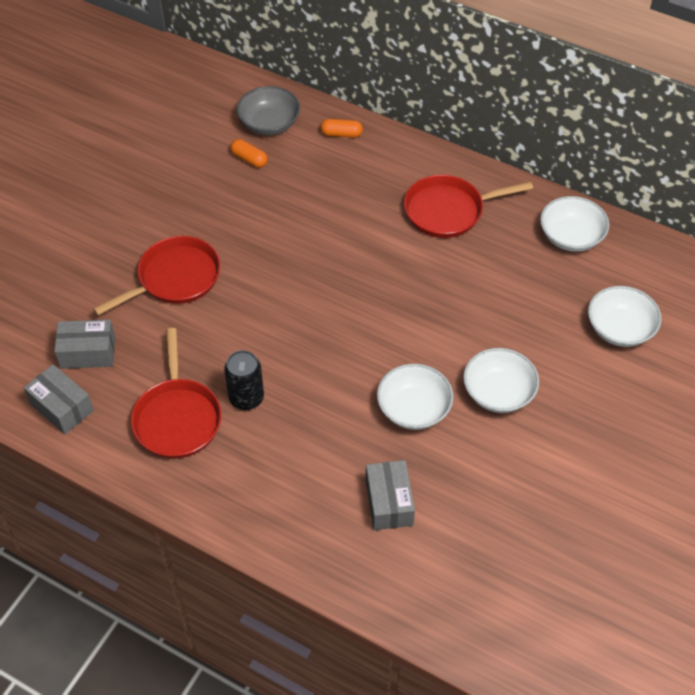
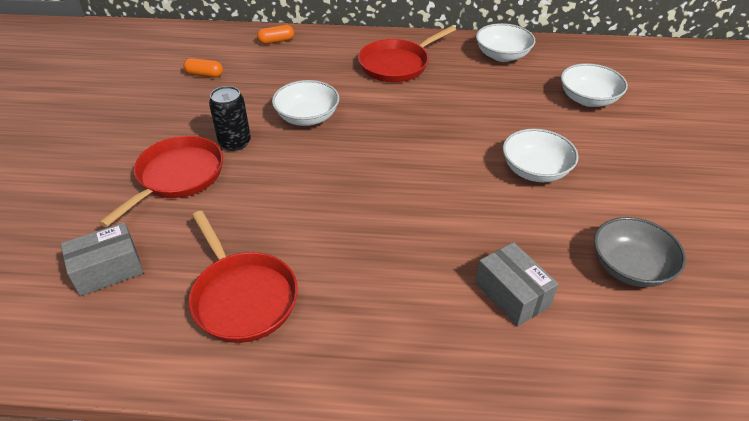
camera: 25 degrees left, 10 degrees down
grey box [24,364,94,434] -> none
black can [224,350,264,410] -> black can moved to [209,86,251,151]
grey bowl [237,86,300,135] -> grey bowl moved to [594,217,686,287]
white bowl [377,364,453,430] -> white bowl moved to [272,80,339,126]

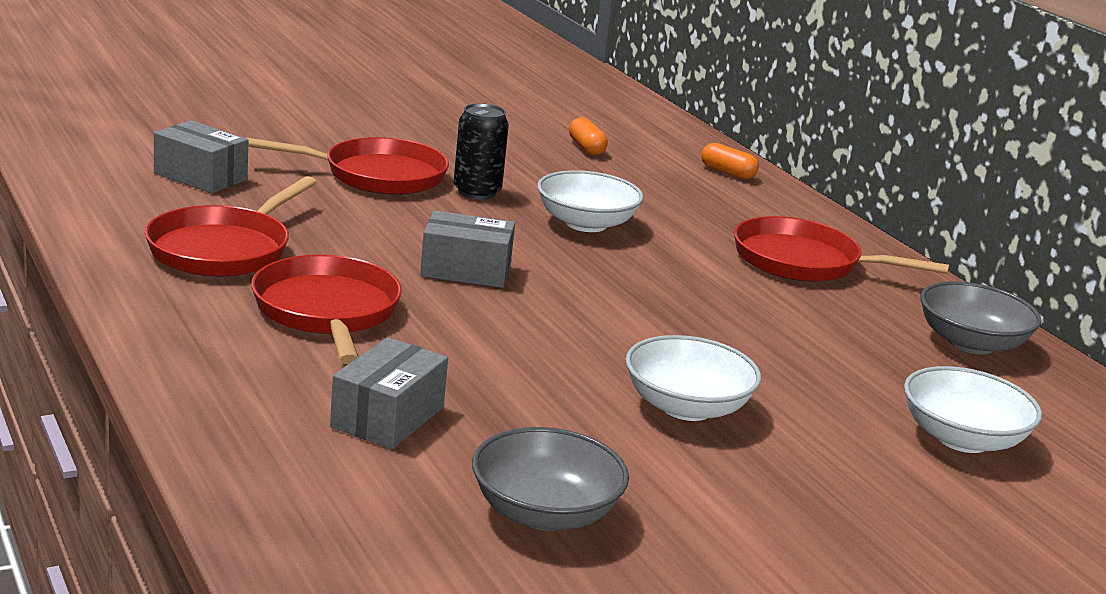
camera: 55 degrees right, 20 degrees down
white bowl [476,23,535,62] -> grey bowl [920,281,1042,354]
none -> red pan [251,255,402,364]
none -> grey box [420,211,515,288]

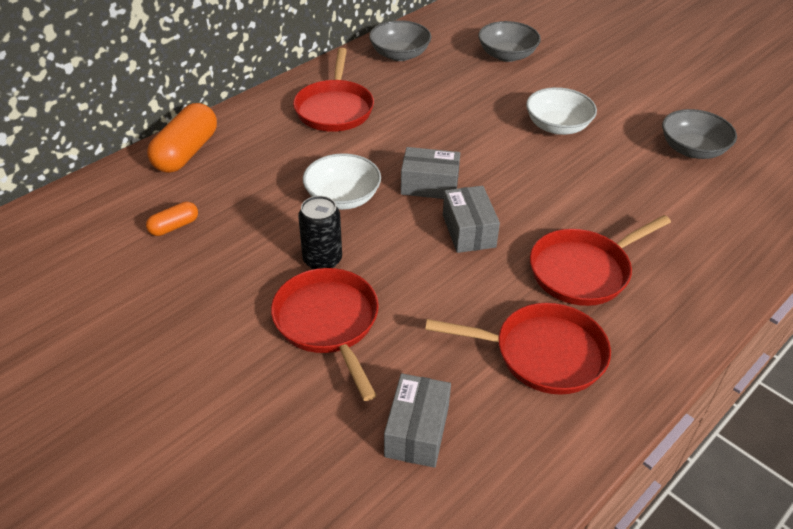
camera: 105 degrees left, 20 degrees up
grey box [330,337,448,449] -> grey box moved to [401,147,460,199]
orange capsule [701,143,759,179] -> orange capsule [147,103,217,173], size x1.93
white bowl [904,366,1042,453] -> grey bowl [478,21,541,62]

